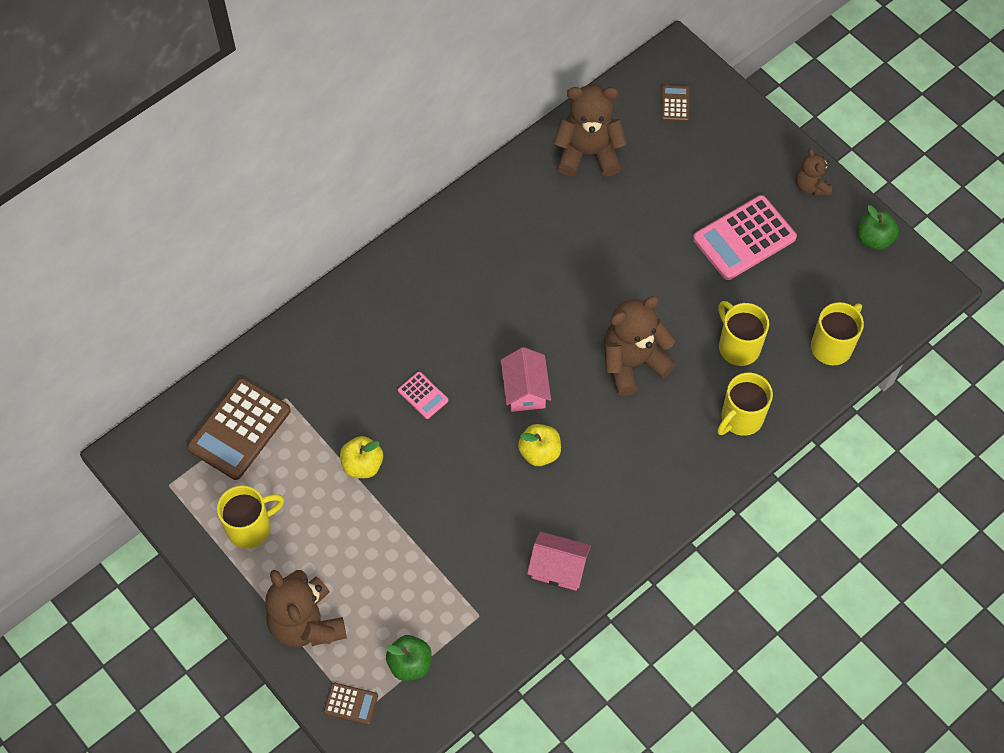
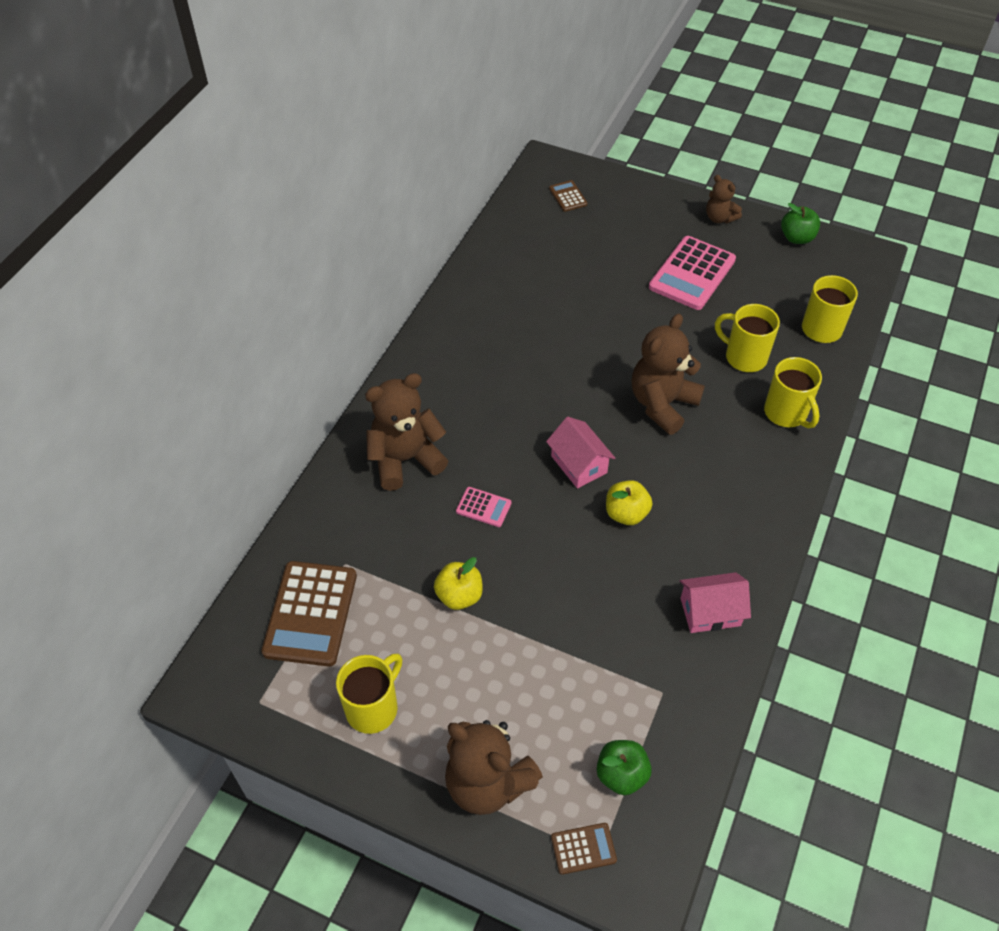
camera: 25 degrees left, 10 degrees down
brown teddy bear [553,85,627,177] -> brown teddy bear moved to [365,373,448,491]
yellow mug [717,373,773,436] -> yellow mug turned 45 degrees counterclockwise [764,357,822,429]

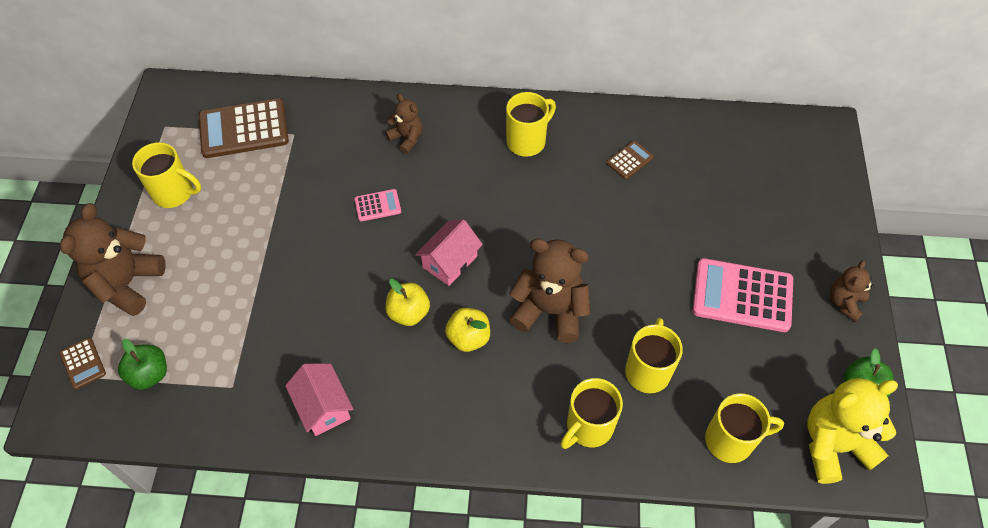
camera: 70 degrees right, 5 degrees up
brown teddy bear [365,373,448,491] -> brown teddy bear [385,94,423,154], size x0.55
yellow apple [434,557,483,610] -> yellow apple moved to [445,308,490,352]
pink calculator [456,487,511,527] -> pink calculator turned 105 degrees counterclockwise [354,189,401,222]
brown calculator [549,180,587,212] -> brown calculator moved to [606,140,654,179]
none -> yellow mug [506,92,556,157]
none -> yellow teddy bear [807,378,898,484]

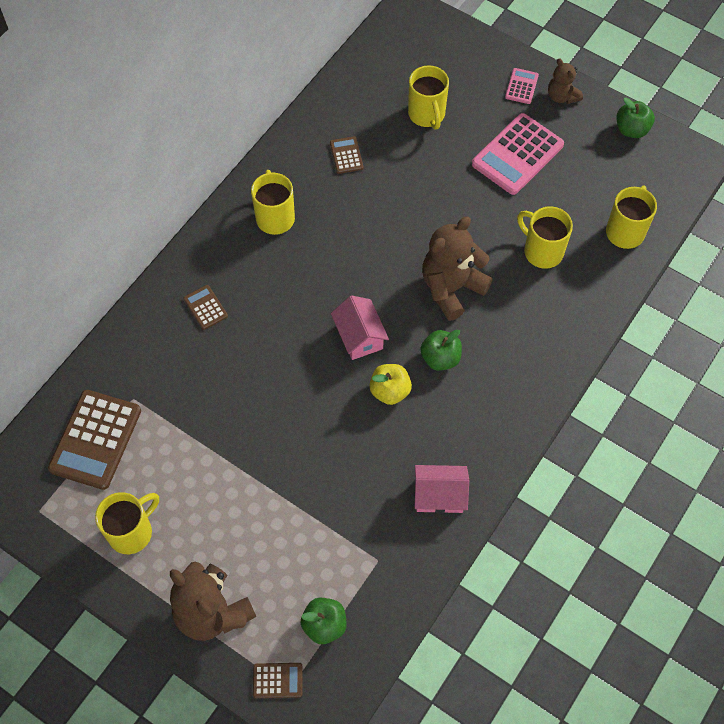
camera: 60 degrees left, 5 degrees up
pink calculator [354,189,401,222] -> pink calculator moved to [505,68,539,104]
brown teddy bear [385,94,423,154] -> brown calculator [183,285,228,330]
yellow apple [445,308,490,352] -> green apple [421,330,462,371]
yellow mug [561,378,623,449] -> yellow mug moved to [408,65,449,130]
yellow teddy bear [807,378,898,484] -> none

